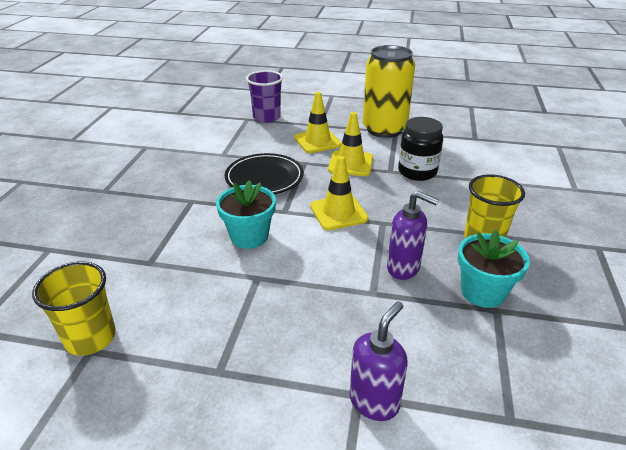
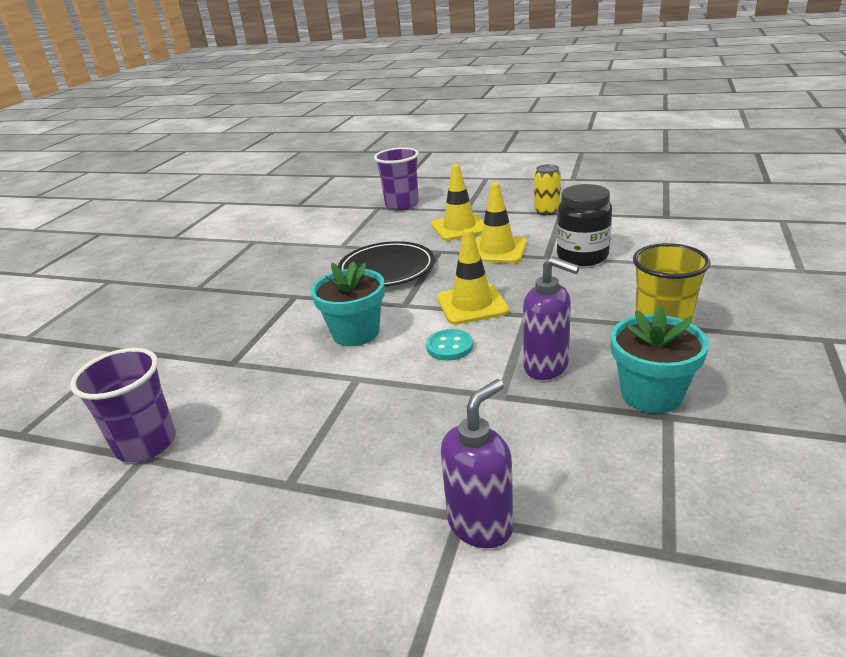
camera: 10 degrees right, 5 degrees down
yellow cup [32,262,116,356] -> purple cup [70,348,176,462]
yellow can [363,45,415,138] -> yellow can [534,164,561,215], size x0.45
none -> turquoise button [426,329,473,361]

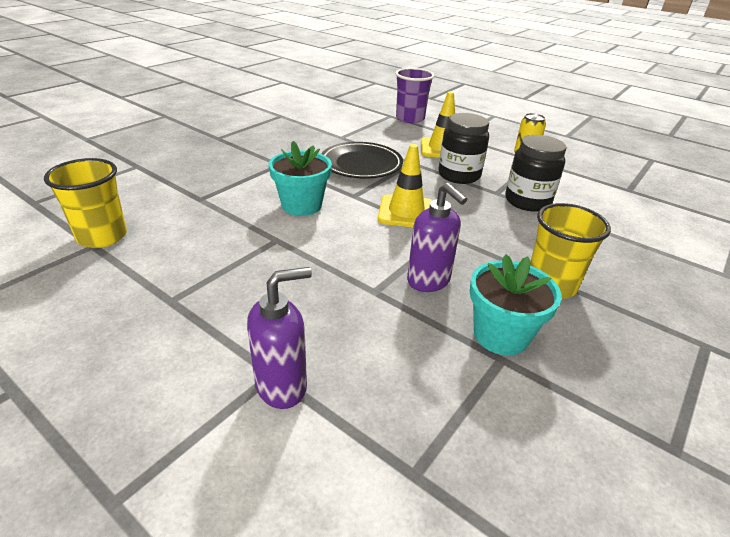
camera: 15 degrees right, 5 degrees up
purple cup [70,348,176,462] -> yellow cup [44,158,127,248]
turquoise button [426,329,473,361] -> none
yellow traffic cone [475,182,527,264] -> black jar [439,113,489,184]

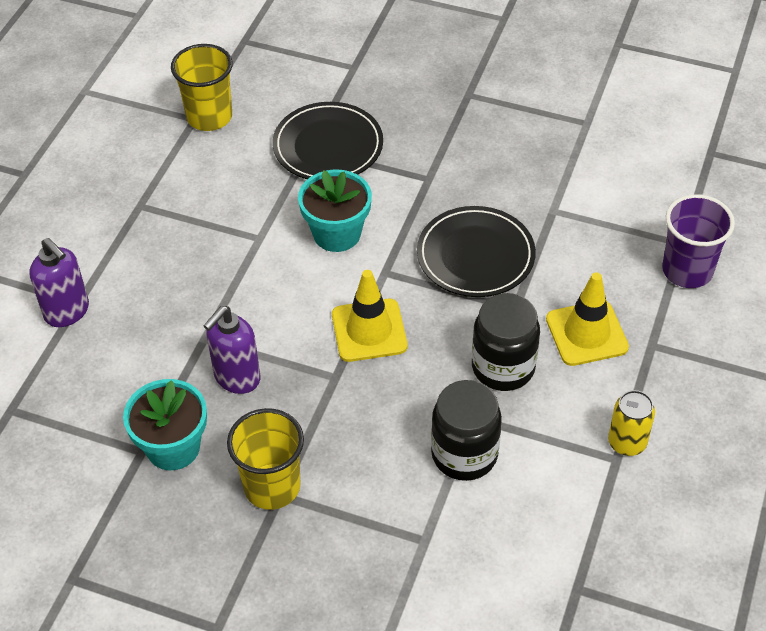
camera: 75 degrees right, 15 degrees up
none -> black plate [273,102,383,179]

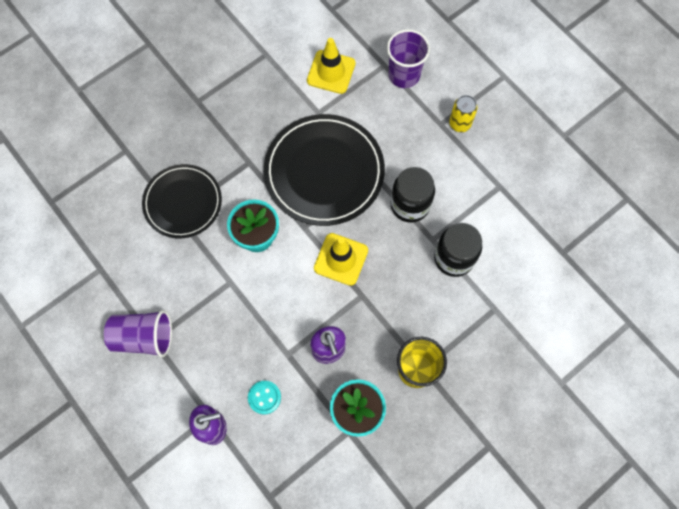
camera: 60 degrees left, 20 degrees up
yellow cup [171,44,233,131] -> none
black plate [417,206,536,297] -> black plate [264,114,385,226], size x1.54
yellow traffic cone [546,272,629,366] -> yellow traffic cone moved to [307,38,356,94]
yellow can [608,390,655,456] -> yellow can moved to [449,95,478,132]
none -> purple cup [104,310,172,357]
none -> turquoise button [248,381,281,414]

